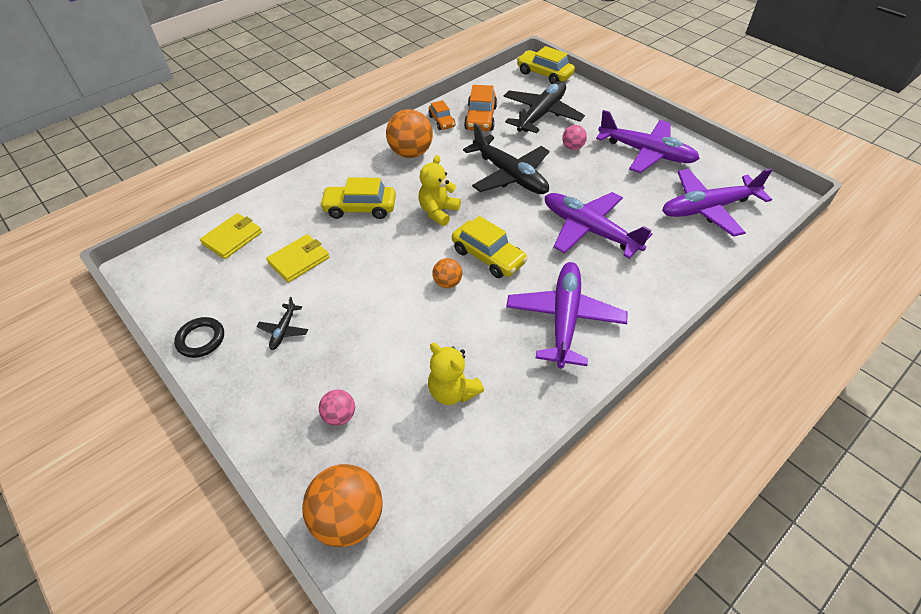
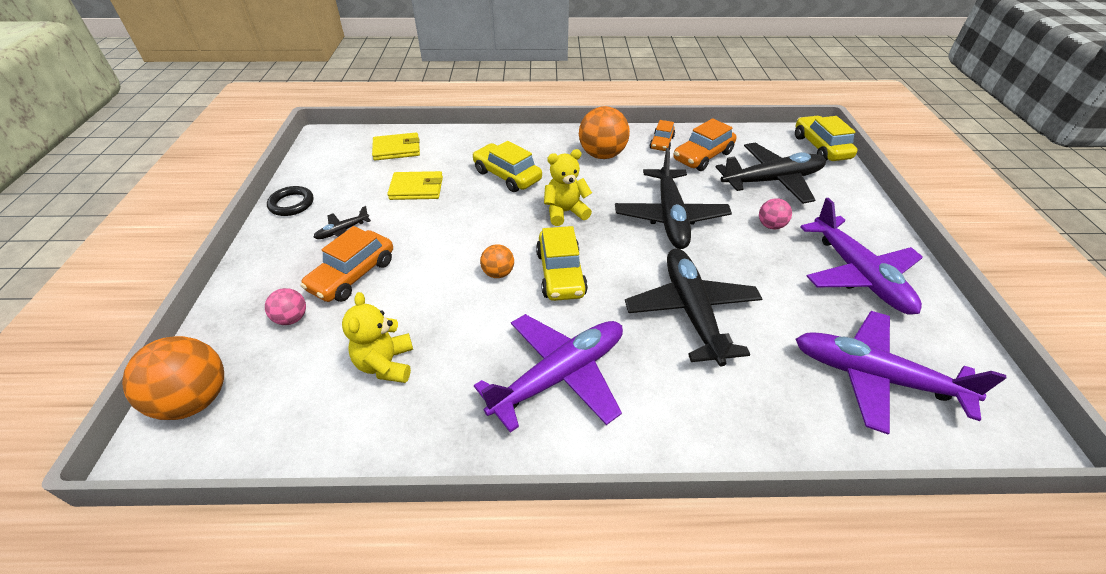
camera: 40 degrees right, 5 degrees down
purple plane [545,192,652,259] -> black plane [625,248,763,366]
none -> orange car [300,226,393,302]

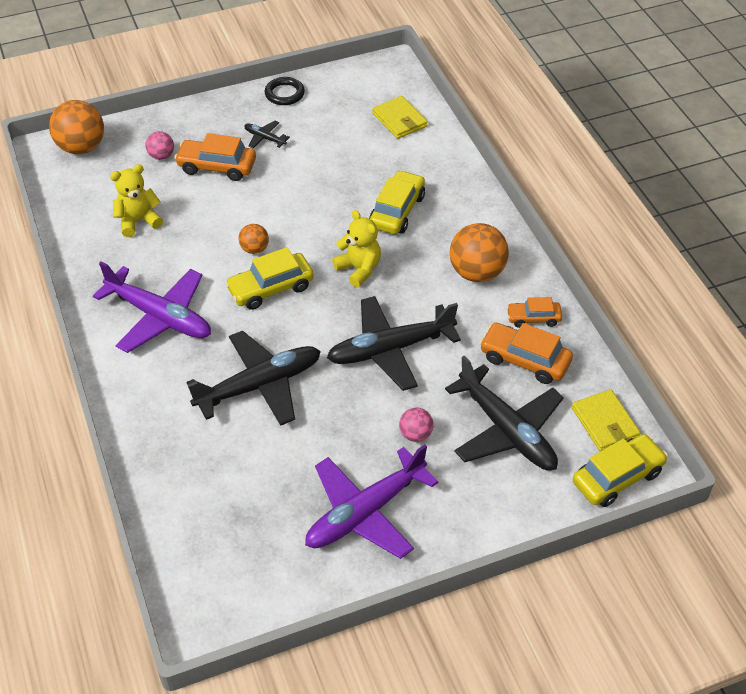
camera: 70 degrees right, 5 degrees up
yellow wallet [387,171,443,200] -> yellow wallet moved to [572,389,640,451]
purple plane [796,311,1007,435] -> none

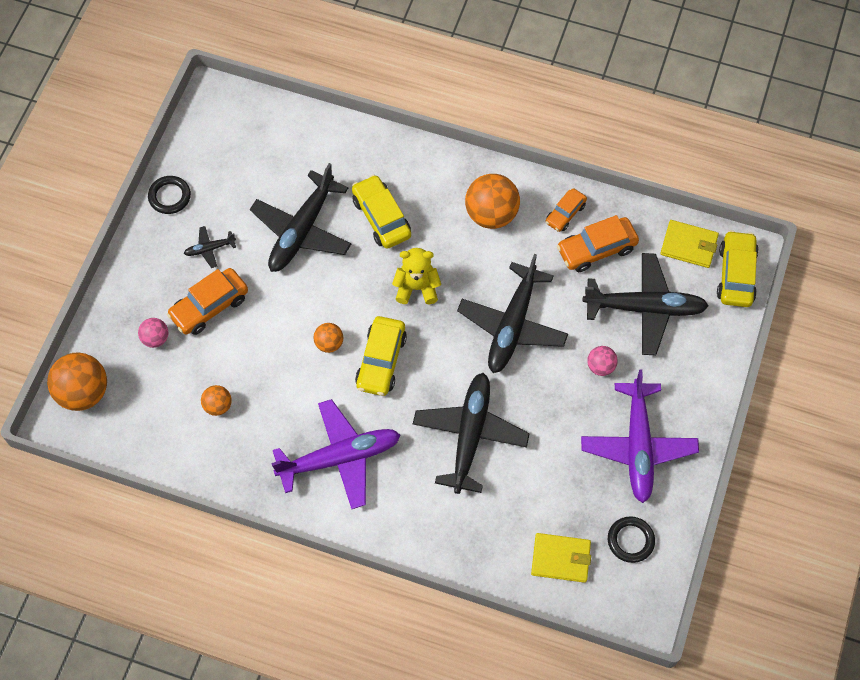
camera: 50 degrees left, 15 degrees up
yellow teddy bear [110,164,163,237] -> orange ball [201,385,232,416]
yellow wallet [372,96,428,139] -> yellow wallet moved to [531,533,591,583]
none -> black plane [250,163,351,272]
none -> black ring [608,516,655,563]

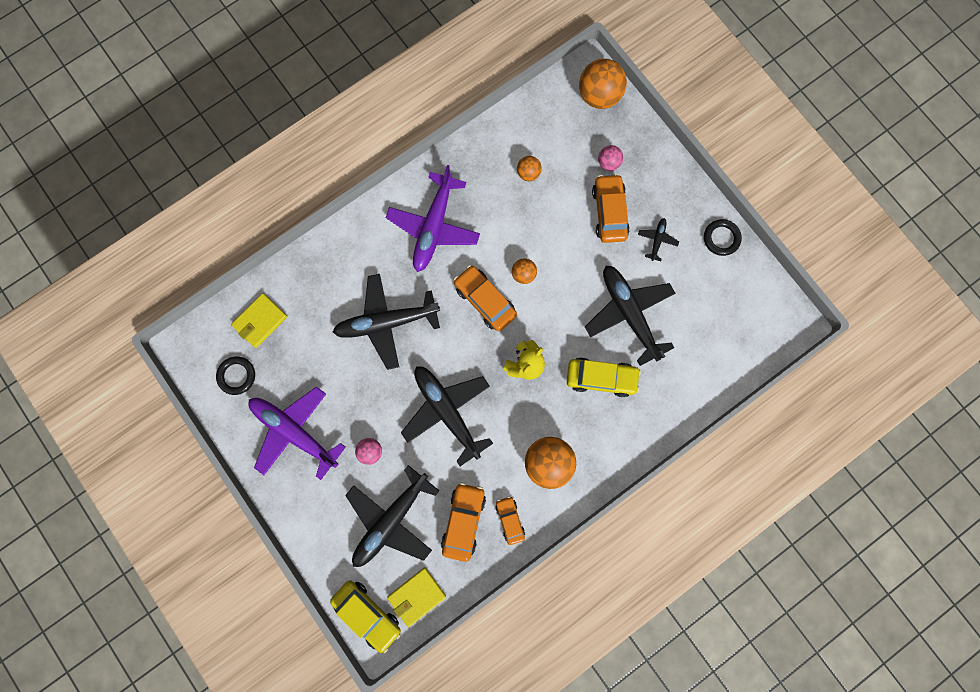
camera: 125 degrees right, 15 degrees up
yellow car [355,316,407,396] -> orange car [454,265,517,331]
black plane [413,373,530,494] -> black plane turned 120 degrees clockwise [333,274,440,370]

